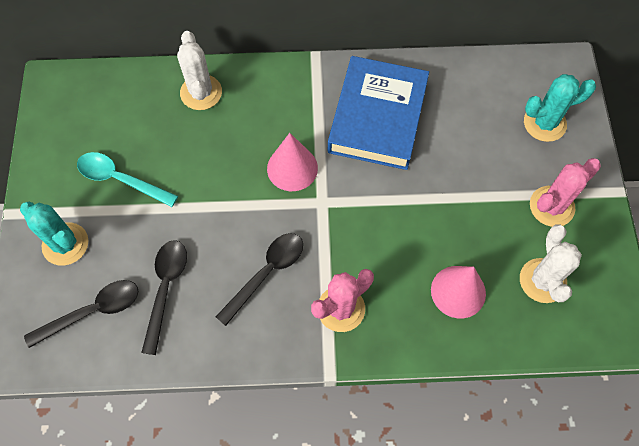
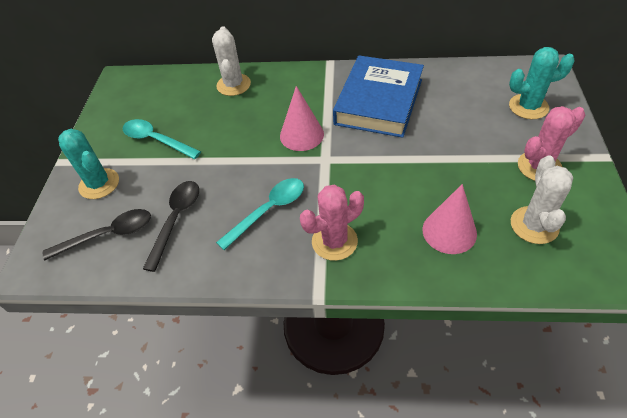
camera: 10 degrees right, 15 degrees down
black spoon [216,233,303,326] -> turquoise spoon [216,178,304,250]

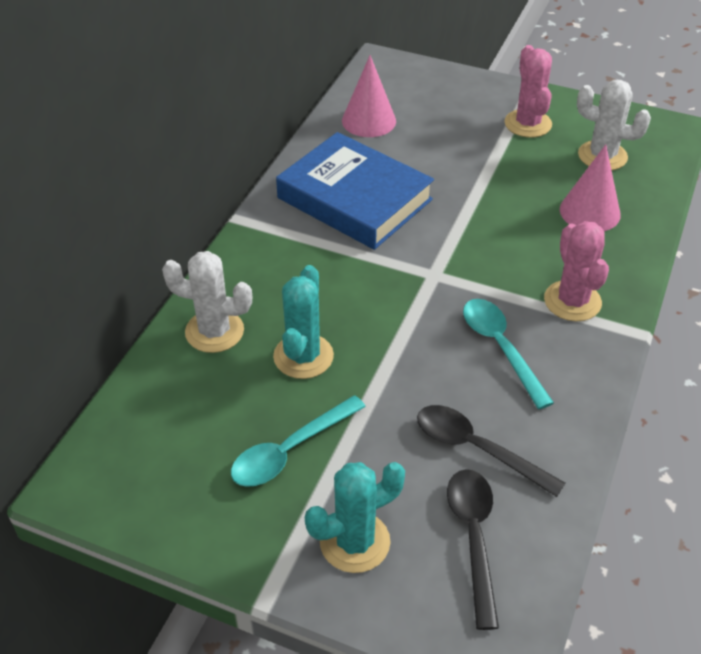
camera: 75 degrees left, 5 degrees down
pink cone [280,86,324,151] -> pink cone moved to [342,55,396,137]
turquoise cactus [509,47,575,119] -> turquoise cactus moved to [273,265,334,379]

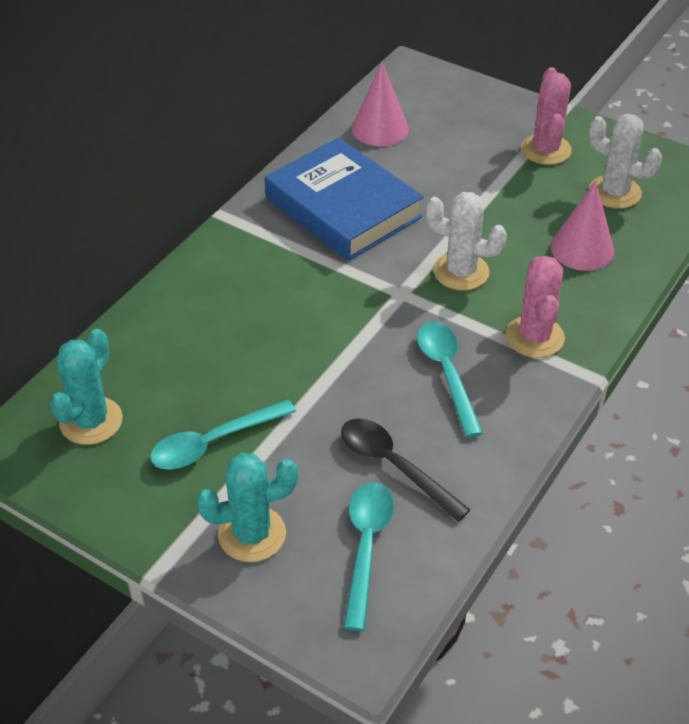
camera: 10 degrees right, 0 degrees up
white cactus [162,251,252,353] -> white cactus moved to [426,192,507,290]
turquoise cactus [273,265,334,379] -> turquoise cactus moved to [50,329,123,445]
black spoon [447,469,499,630] -> turquoise spoon [343,483,394,631]

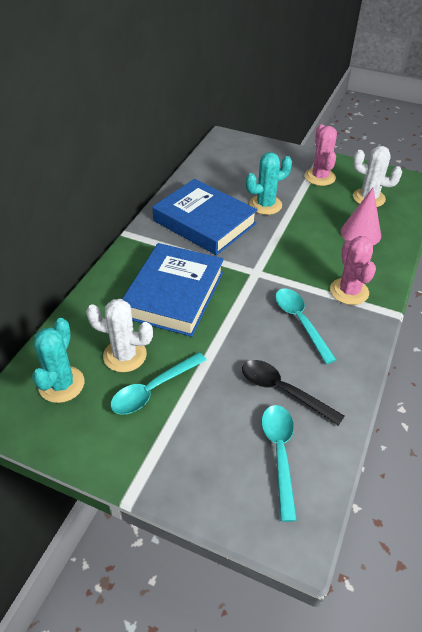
camera: 10 degrees left, 0 degrees up
turquoise cactus [197,453,298,562] -> turquoise cactus moved to [246,152,292,215]
pink cone [352,62,409,146] -> none
white cactus [426,192,507,290] -> white cactus moved to [86,299,153,372]
none -> blue book [122,243,224,337]

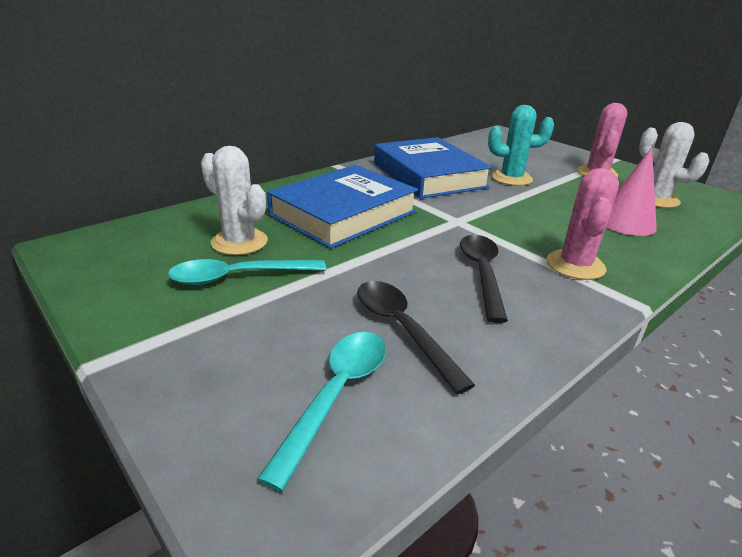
camera: 25 degrees right, 15 degrees down
turquoise cactus [32,318,84,403] -> none
turquoise spoon [275,288,337,364] -> black spoon [460,235,508,323]

